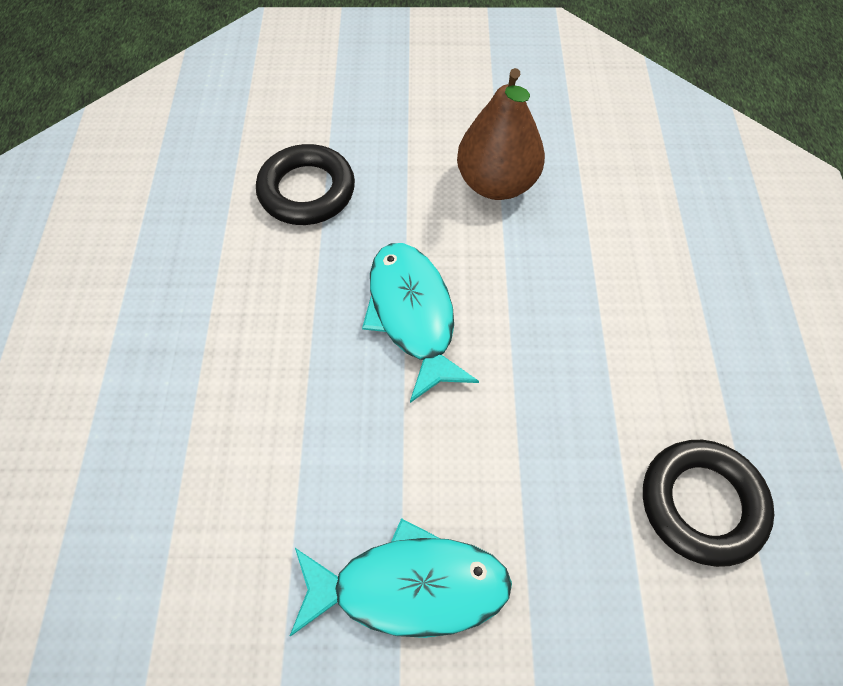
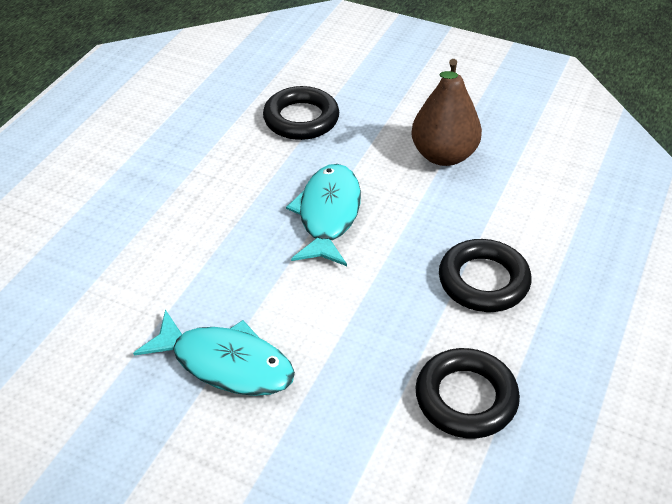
camera: 25 degrees right, 15 degrees down
none -> black ring [439,239,531,312]

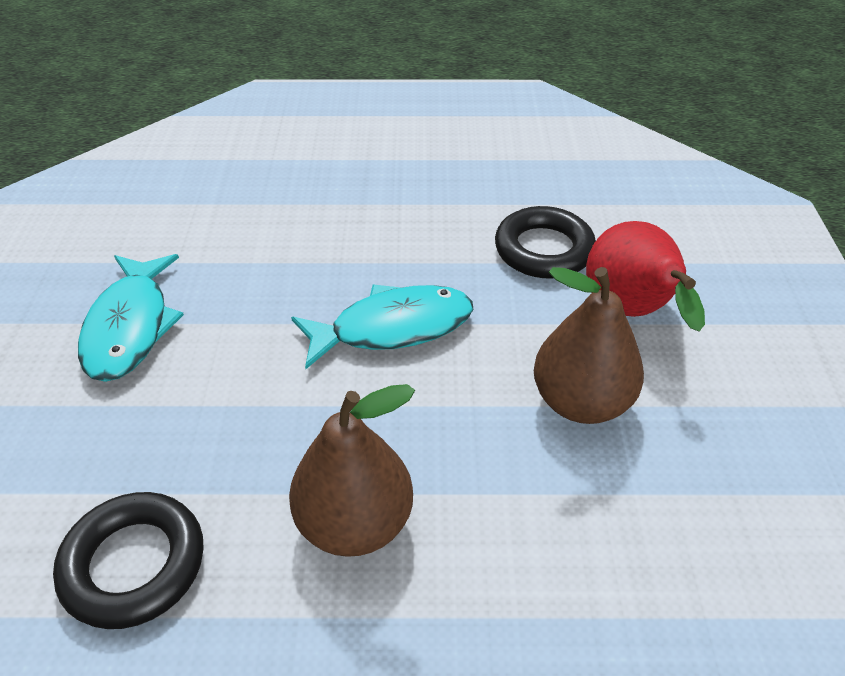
camera: 65 degrees right, 0 degrees up
black ring [439,239,531,312] -> brown pear [289,384,415,557]
none -> red pear [586,221,705,331]

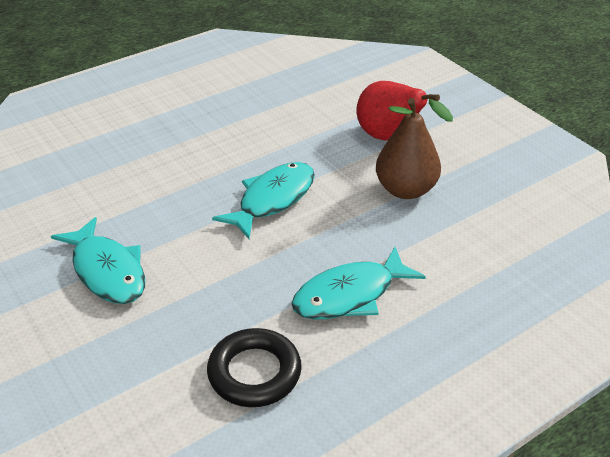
camera: 35 degrees left, 5 degrees down
brown pear [289,384,415,557] -> turquoise fish [291,247,426,320]
black ring [495,206,596,278] -> none

